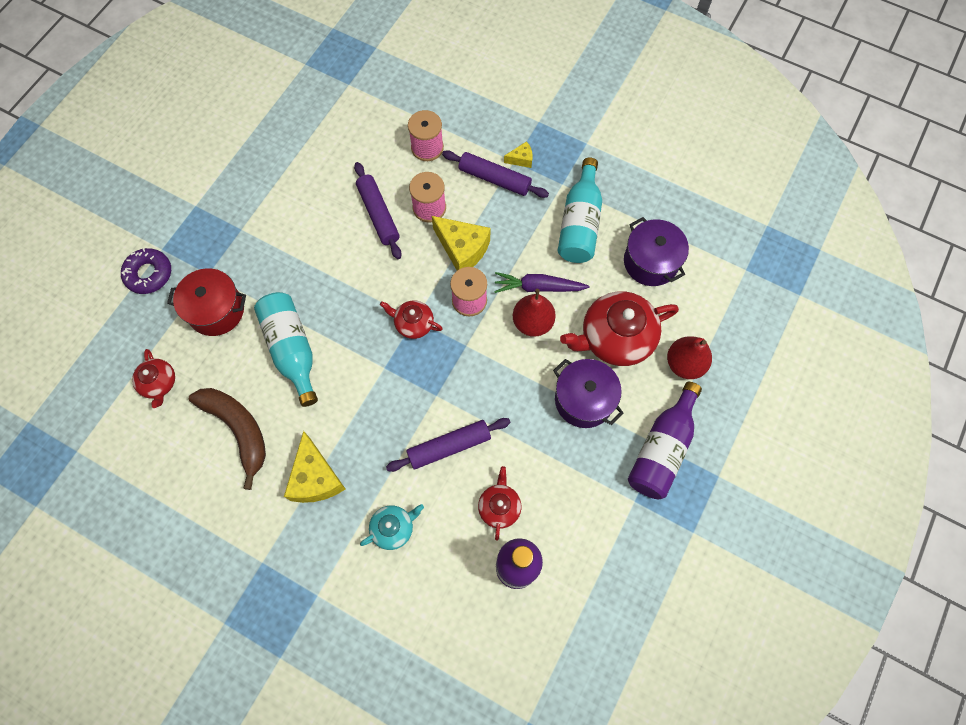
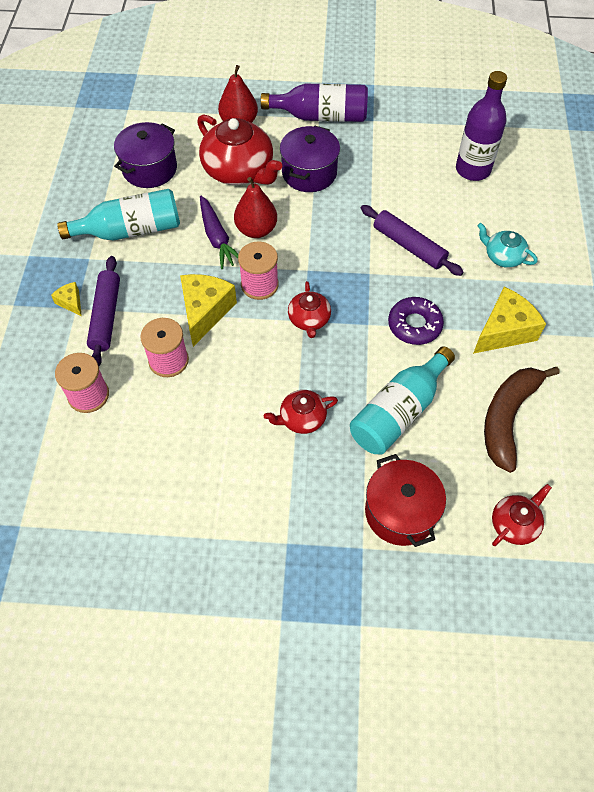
camera: 115 degrees left, 10 degrees down
purple donut [121,248,171,294] -> purple donut moved to [388,297,444,345]
purple rolling pin [354,162,402,259] -> none
red teapot [478,466,521,541] -> red teapot moved to [264,390,338,434]

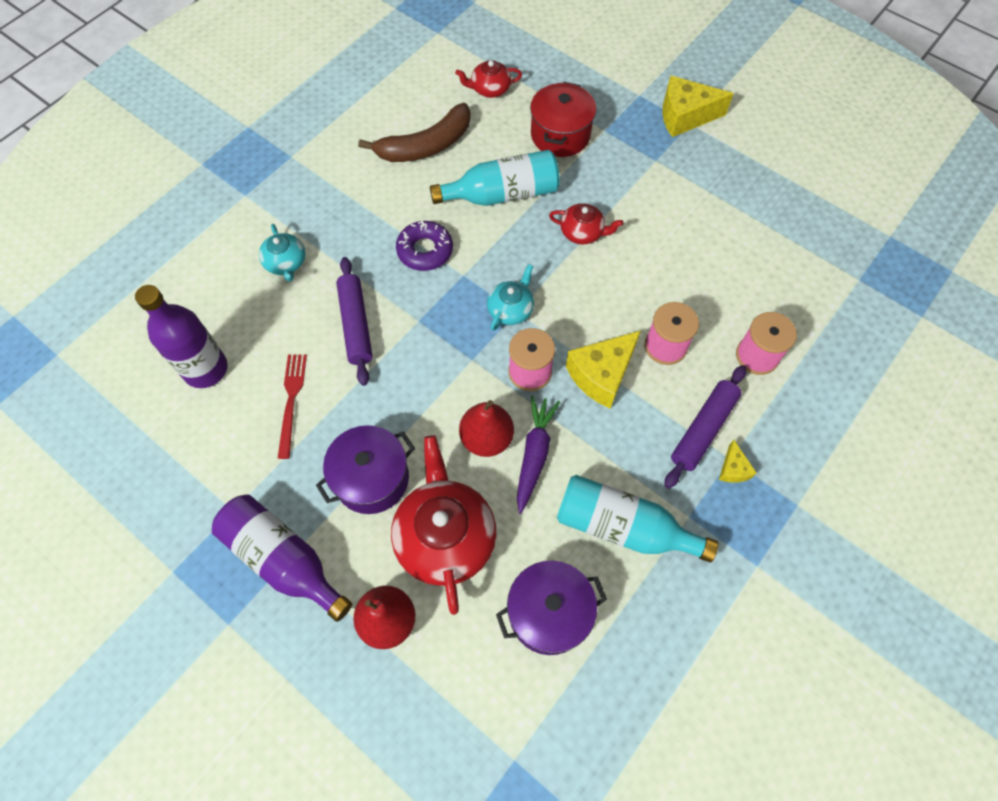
camera: 145 degrees left, 5 degrees up
red teapot [288,281,331,338] -> turquoise teapot [487,264,534,331]
yellow cheese [473,287,546,354] -> yellow cheese moved to [662,76,734,137]
none -> red fork [278,354,307,459]

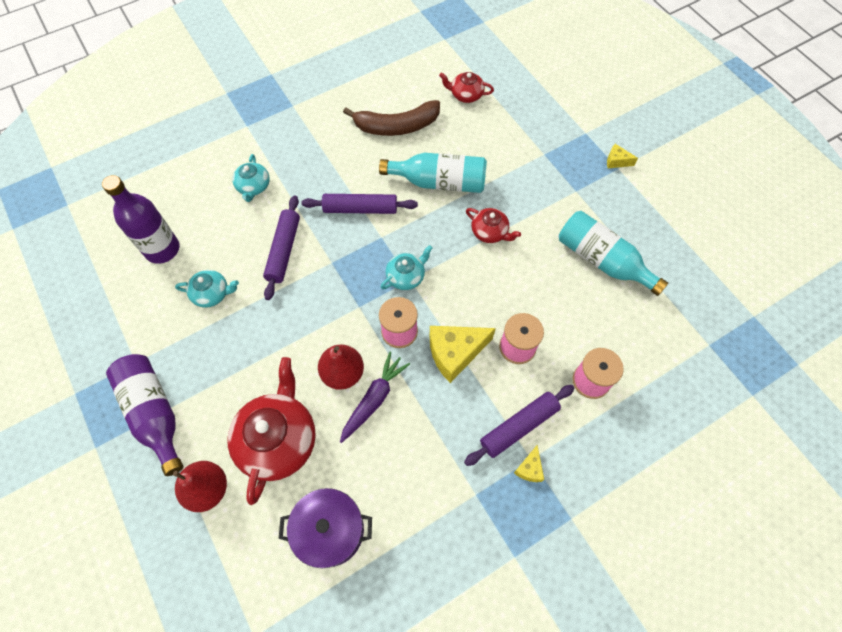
camera: 20 degrees right, 0 degrees up
red fork [278,354,307,459] -> turquoise teapot [175,270,239,308]
purple pot [316,425,415,514] -> none
purple donut [396,220,453,271] -> purple rolling pin [301,194,418,214]
red pot [530,82,596,157] -> none
turquoise bottle [557,475,718,563] -> turquoise bottle moved to [559,211,668,296]
yellow cheese [662,76,734,137] -> yellow cheese [607,144,638,169], size x0.49

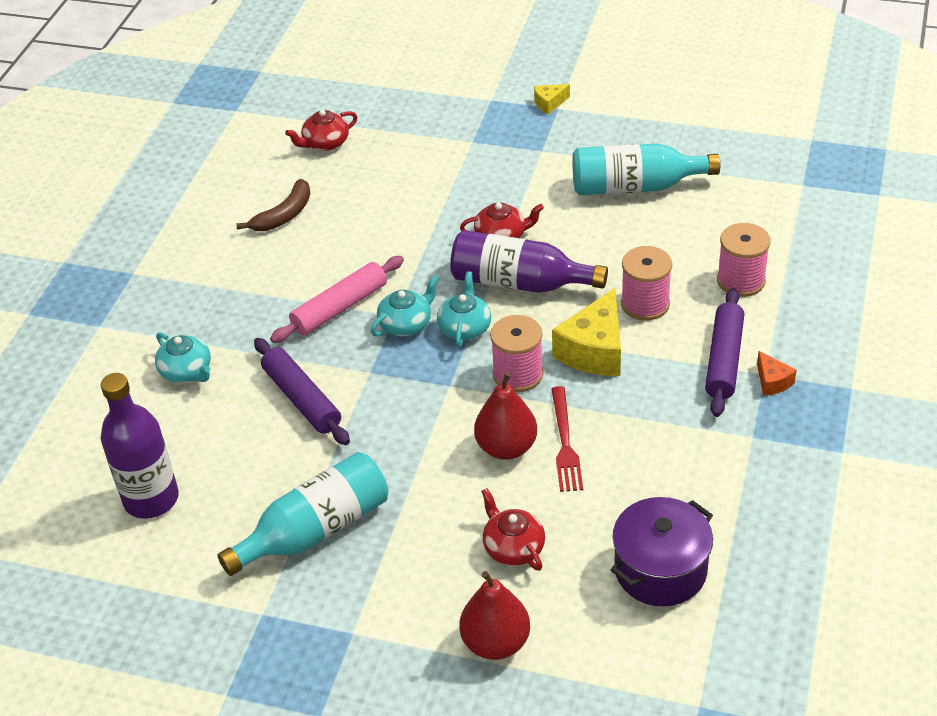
camera: 40 degrees left, 20 degrees down
purple bottle [106,354,184,476] -> purple bottle moved to [450,230,608,293]
turquoise teapot [175,270,239,308] -> turquoise teapot moved to [371,275,439,337]
red teapot [228,357,316,505] -> red teapot [481,488,545,571], size x0.52
purple rolling pin [301,194,418,214] -> pink rolling pin [270,256,404,343]
purple carrot [340,352,410,443] -> red fork [551,386,583,492]
brown banana [343,100,440,136] -> brown banana [236,179,311,231], size x0.65
turquoise bottle [379,153,487,193] -> turquoise bottle moved to [218,452,388,576]
yellow cheese [514,445,544,482] -> orange cheese [757,351,797,396]

